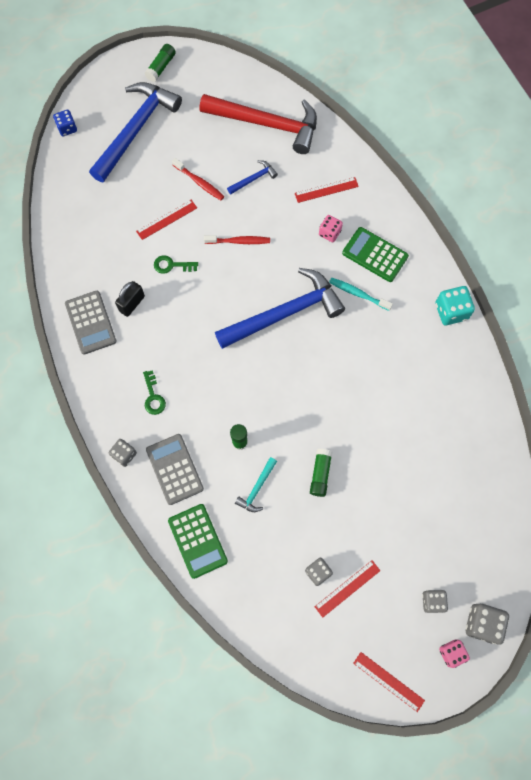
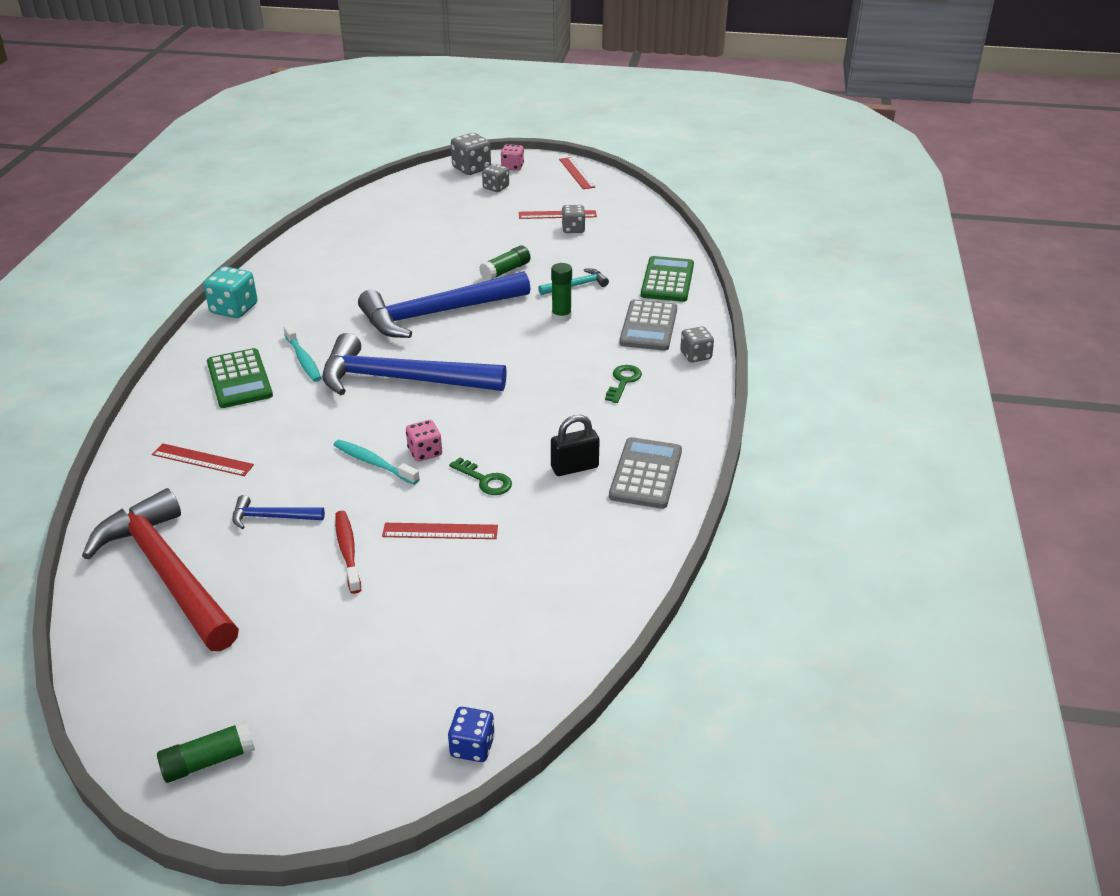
camera: 145 degrees left, 35 degrees down
blue hammer [89,82,182,182] -> blue hammer moved to [358,271,531,338]
red toothbrush [204,235,270,244] -> turquoise toothbrush [334,440,420,485]
pink dice [319,215,343,242] -> pink dice moved to [406,420,442,461]

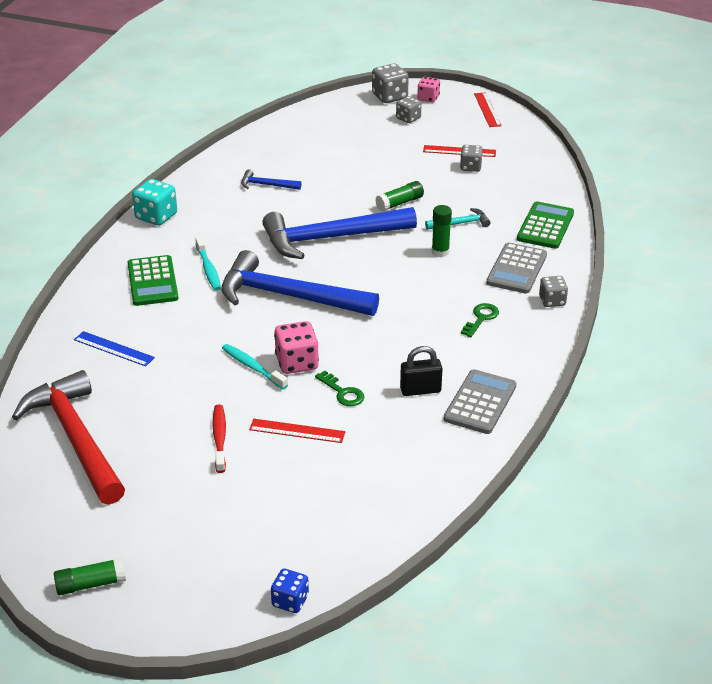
camera: 10 degrees right, 0 degrees up
red ruler [152,443,254,476] -> blue ruler [74,331,155,367]
blue hammer [232,495,325,529] -> blue hammer moved to [241,169,301,190]
pink dice [406,420,442,461] -> pink dice [274,321,319,374], size x1.53

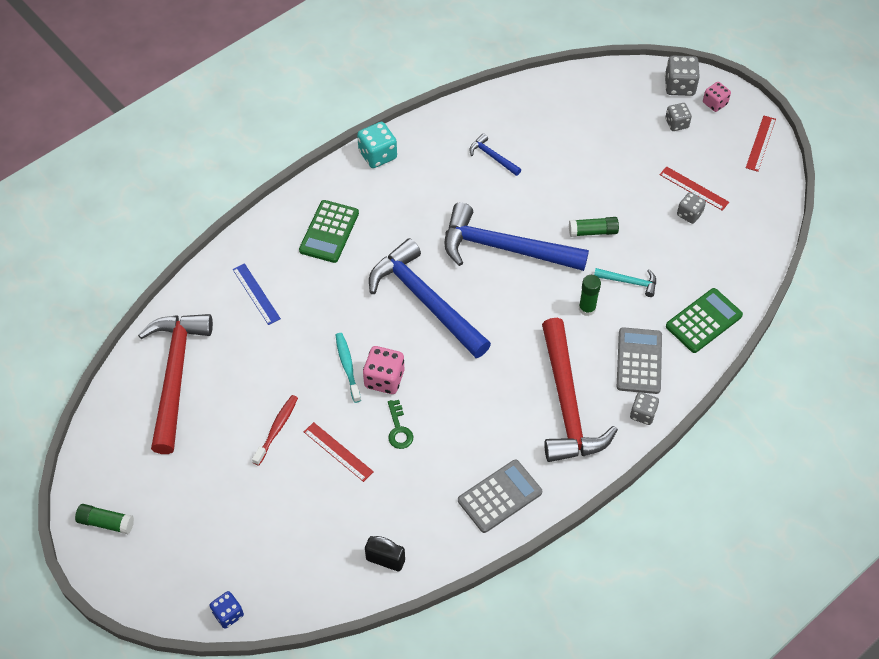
camera: 30 degrees right, 20 degrees up
turquoise toothbrush [195,237,221,291] -> none
black padlock [400,346,443,396] -> black padlock moved to [365,536,405,572]
green key [461,303,499,337] -> red hammer [542,318,618,462]
grey calculator [486,242,547,294] -> grey calculator turned 135 degrees clockwise [617,327,662,394]

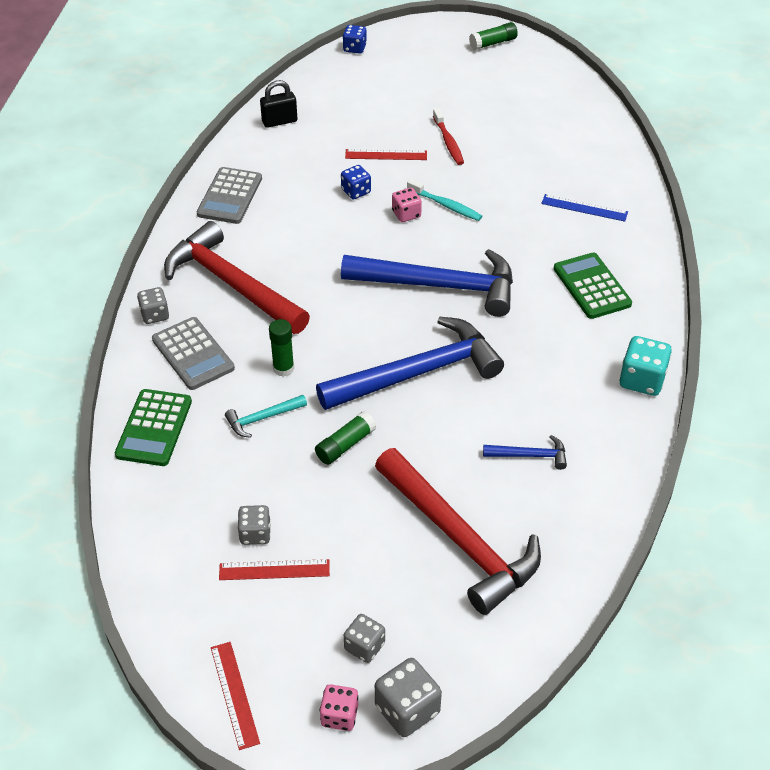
camera: 140 degrees right, 10 degrees down
red hammer [138,314,213,454] -> red hammer moved to [375,448,541,615]
pink dice [363,346,404,394] -> pink dice [392,188,422,222], size x0.65
green key [388,400,414,449] -> blue dice [341,165,371,199]

